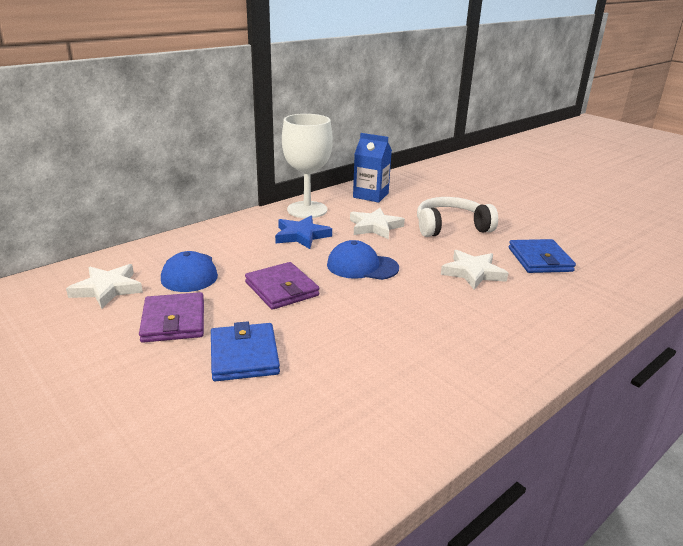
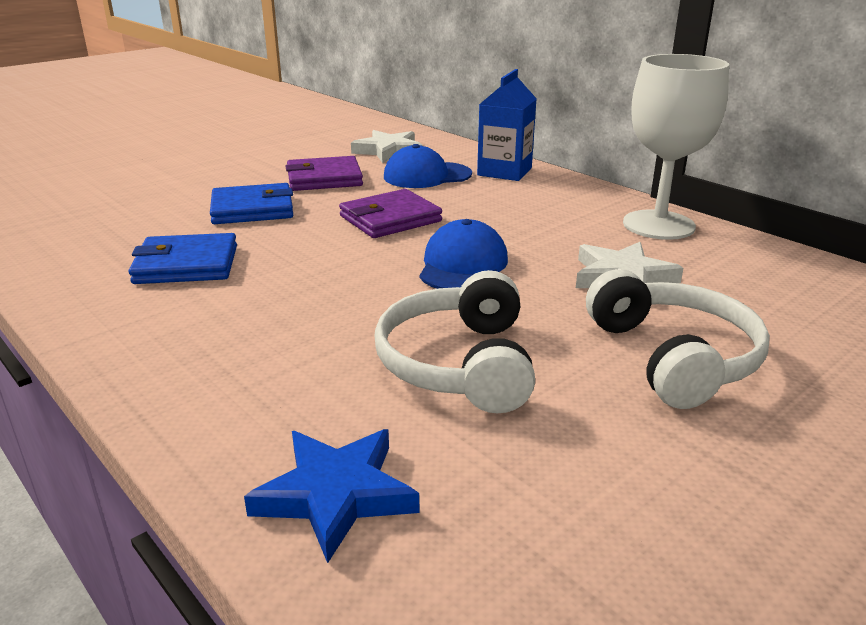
camera: 90 degrees right, 0 degrees up
blue star [275,216,332,249] -> blue star moved to [244,429,419,563]
blue carton [353,133,392,203] -> blue carton moved to [477,69,537,181]
white star [441,250,508,290] -> white headphones [374,270,535,413]
blue wallet [509,239,576,273] -> blue wallet moved to [129,233,237,284]

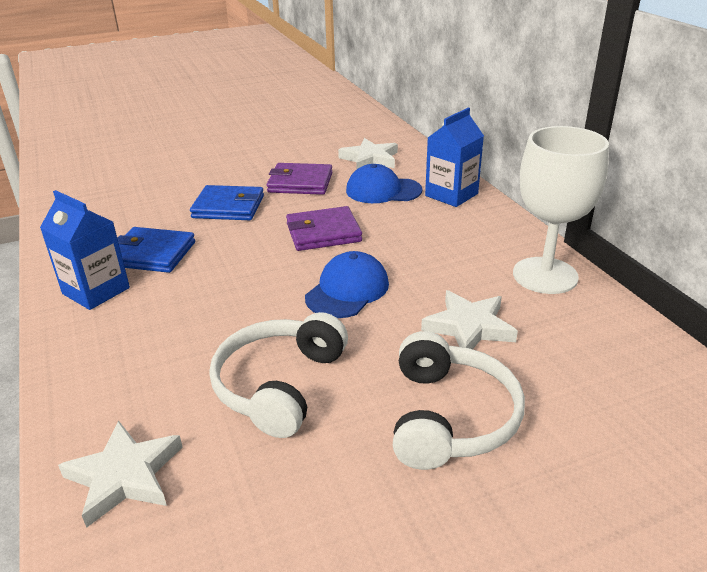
camera: 20 degrees right, 5 degrees up
blue star [244,429,419,563] -> white star [58,421,182,528]
none -> blue carton [40,190,130,310]

